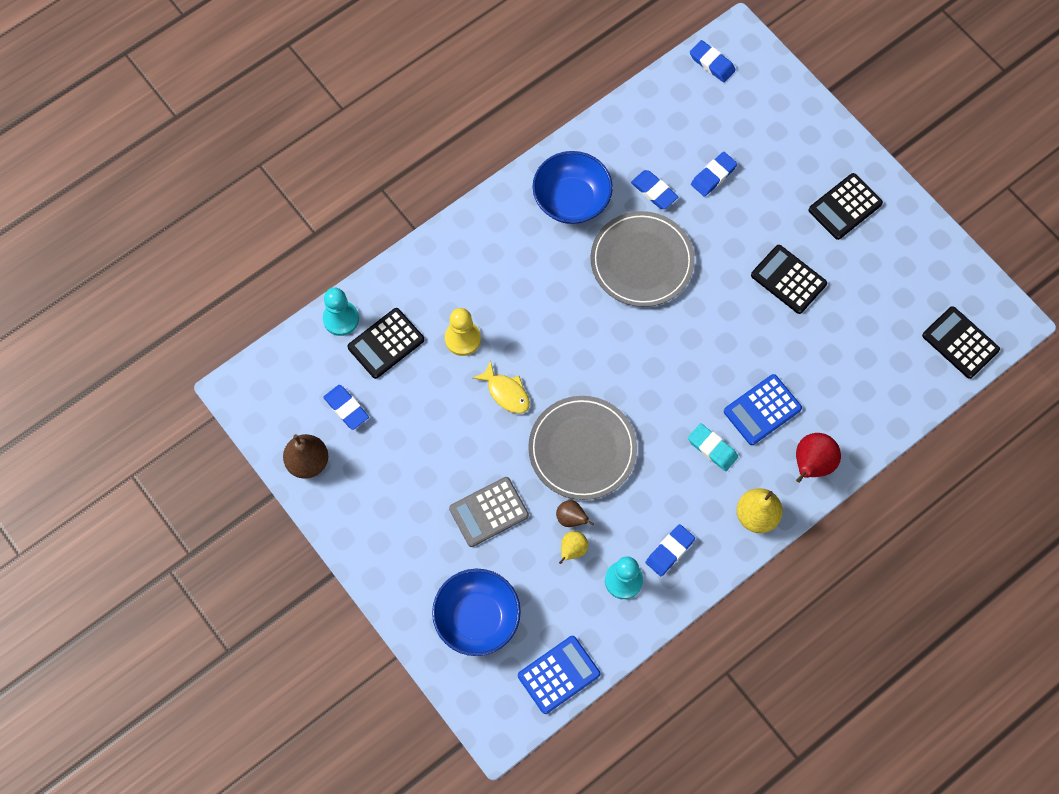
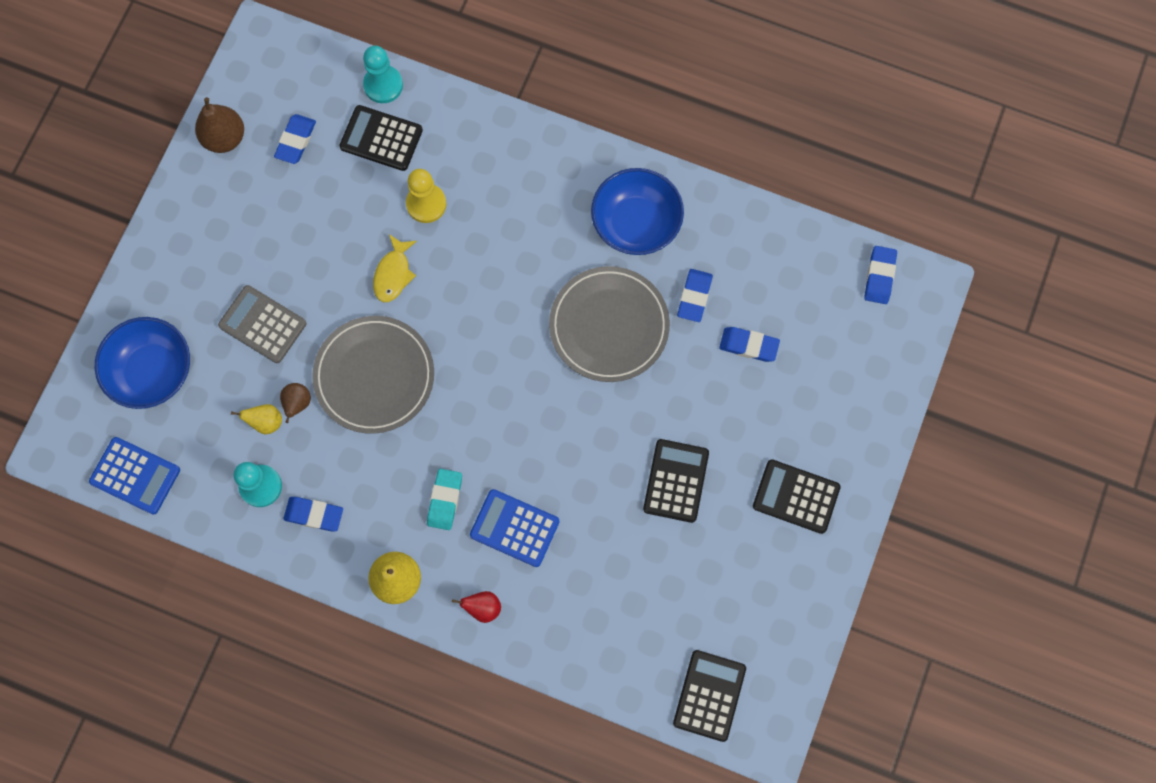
camera: 60 degrees right, 5 degrees up
red pear [796,433,841,483] -> red pear [452,591,501,623], size x0.60

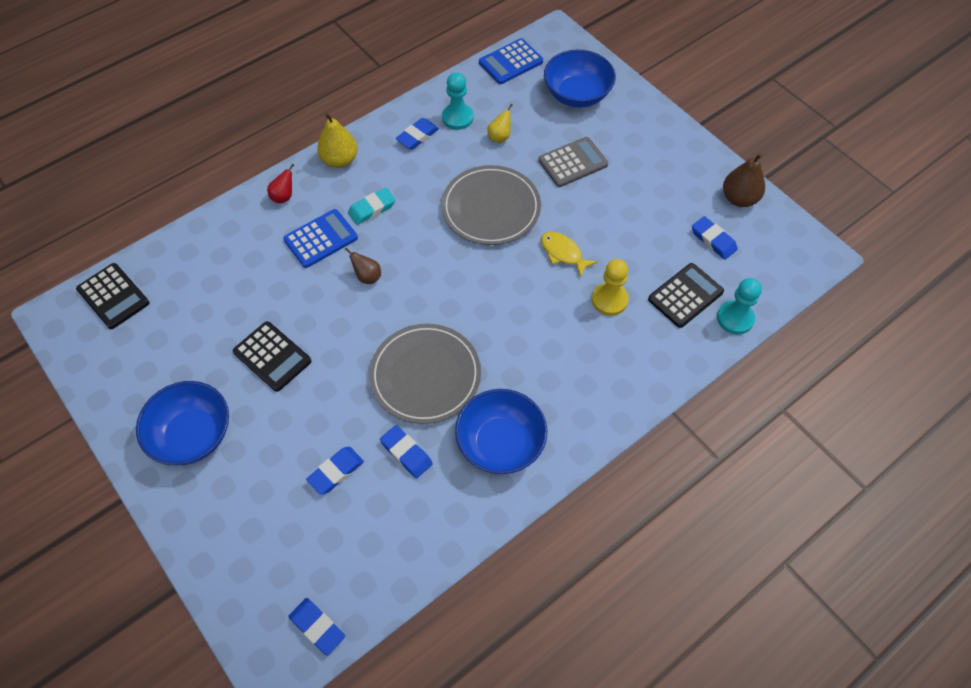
camera: 120 degrees right, 15 degrees down
brown pear [280,383,311,423] -> brown pear moved to [345,248,381,284]
turquoise eraser [427,469,462,530] -> turquoise eraser turned 75 degrees counterclockwise [348,188,396,225]
black calculator [753,459,841,534] -> blue bowl [136,381,229,465]

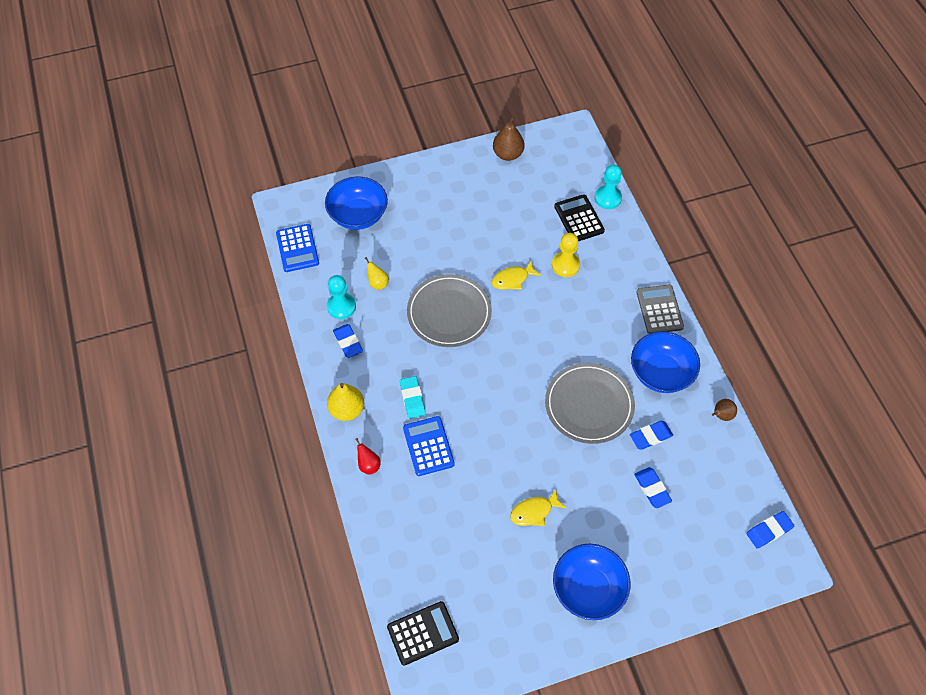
camera: 70 degrees left, 0 degrees up
black calculator [233,321,311,392] -> yellow fish [510,488,566,526]
brown pear [345,248,381,284] -> brown pear moved to [712,399,737,421]
grey calculator [538,137,608,187] -> grey calculator moved to [636,285,684,334]
blue eraser [692,216,738,260] -> none

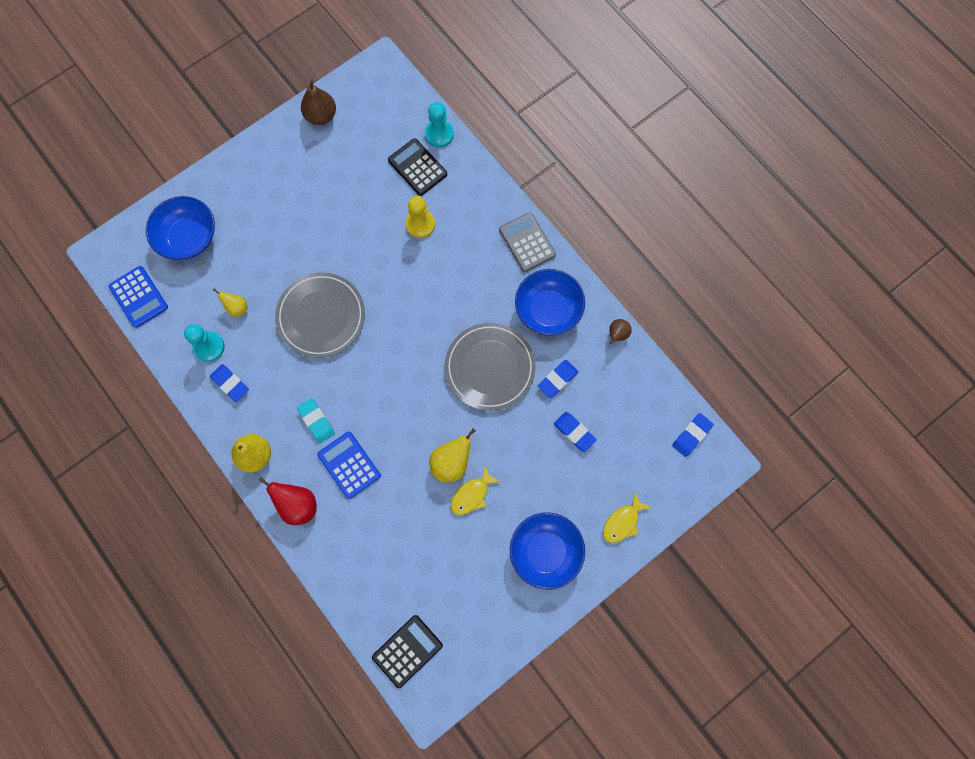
camera: 20 degrees left, 15 degrees up
red pear [356,438,381,475] -> red pear [259,477,317,525], size x1.66
yellow fish [492,260,541,290] -> yellow fish moved to [603,492,652,543]
none -> yellow pear [429,429,476,482]

